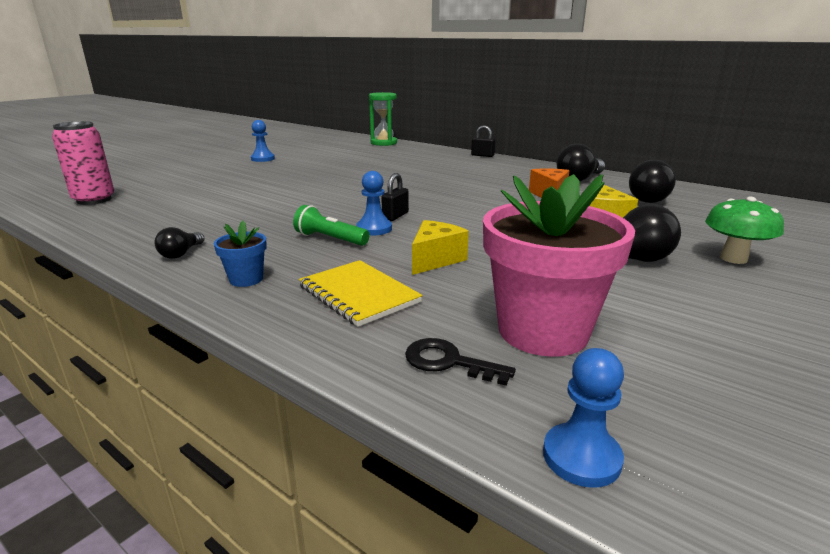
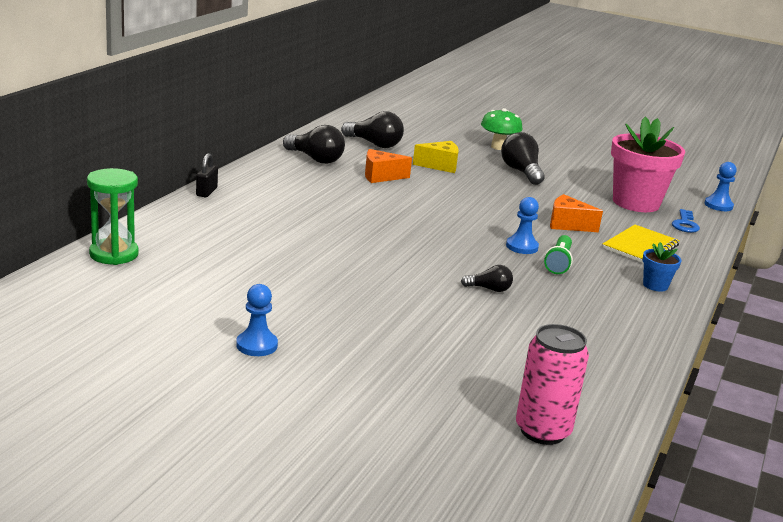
camera: 105 degrees left, 0 degrees up
black light bulb [155,227,204,259] -> black light bulb moved to [461,265,513,292]
black padlock [381,173,409,221] -> none
black key [405,338,516,386] -> blue key [672,209,700,233]
yellow cheese [412,220,469,275] -> orange cheese [550,194,603,232]

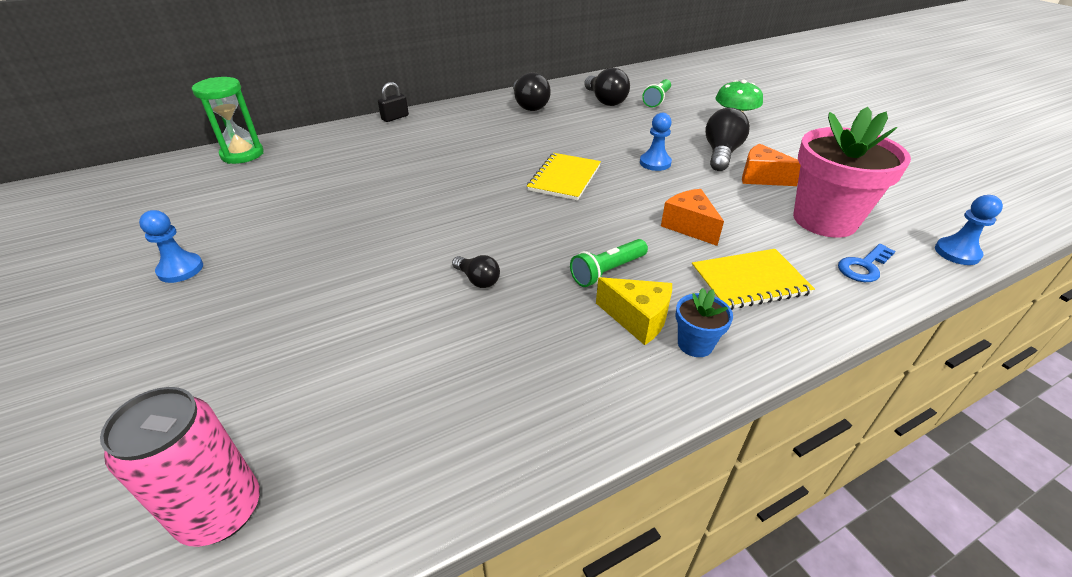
camera: 40 degrees right, 15 degrees up
orange cheese [365,149,412,183] -> orange cheese moved to [742,143,800,186]
yellow cheese [413,141,459,173] -> yellow cheese moved to [596,277,672,345]
blue pawn [506,197,539,254] -> blue pawn moved to [640,113,672,171]
none -> yellow notebook [527,153,601,201]
none -> green flashlight [642,79,671,107]

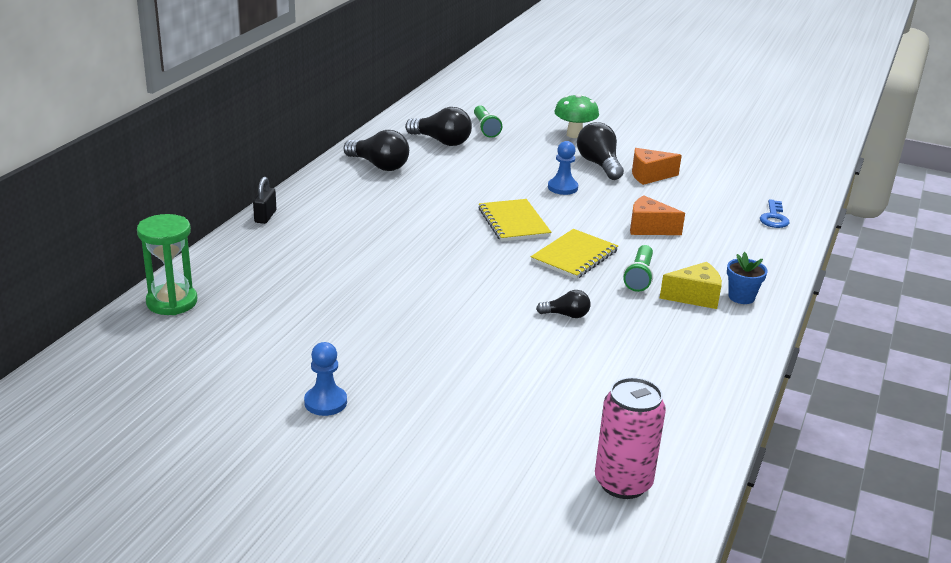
camera: 40 degrees left, 10 degrees down
yellow notebook [692,249,815,310] -> yellow notebook moved to [531,229,618,279]
pink flower pot [793,107,911,238] -> none
blue pawn [935,195,1003,265] -> none

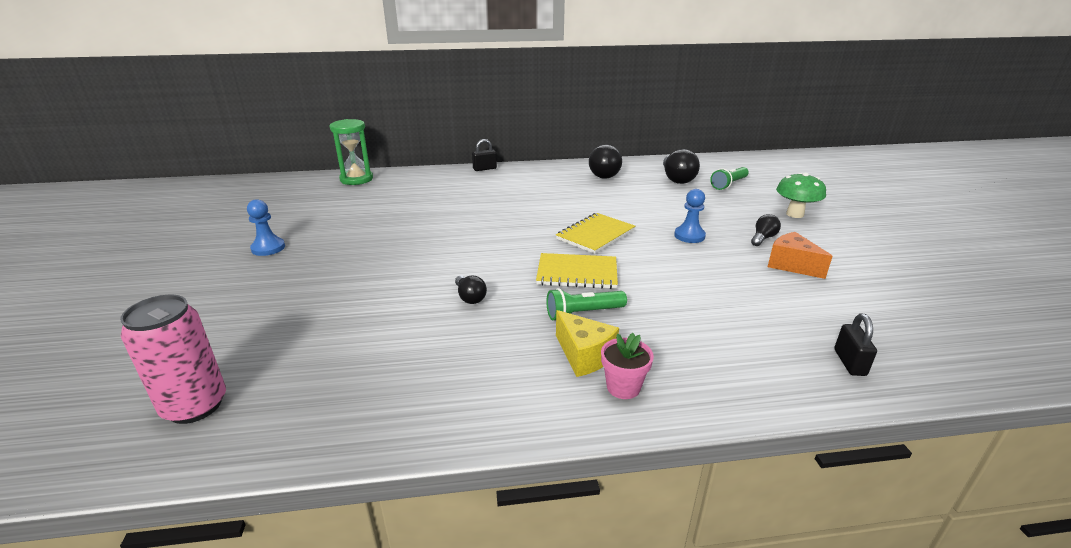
camera: 60 degrees right, 0 degrees up
black light bulb [577,122,624,180] -> black light bulb [751,214,781,246], size x0.56
orange cheese [630,195,685,235] -> none
blue flower pot [727,252,768,304] -> pink flower pot [601,333,654,399]
blue key [760,199,790,228] -> black padlock [835,314,877,376]

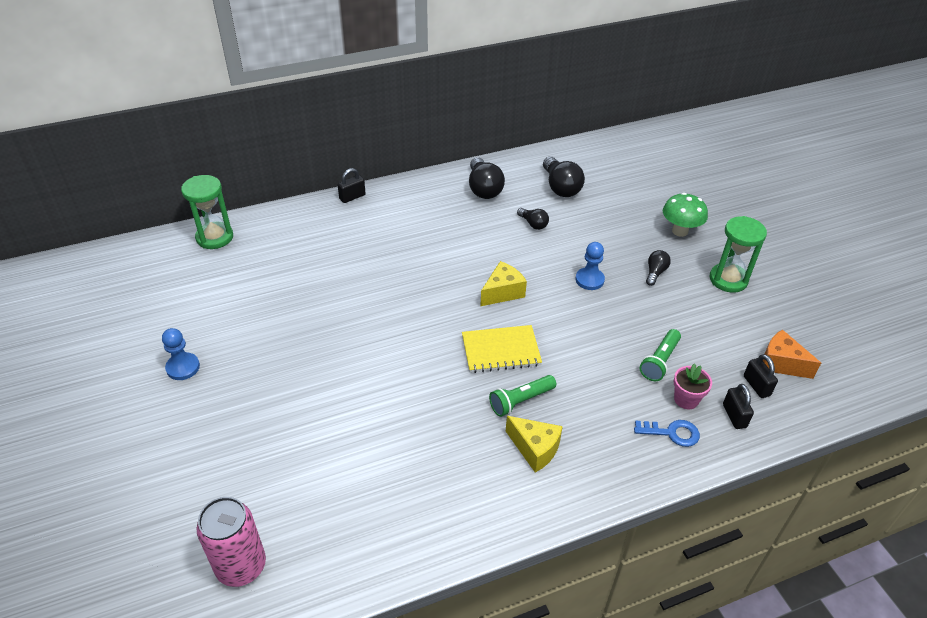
camera: 15 degrees left, 15 degrees up
black light bulb [455,275,487,304] -> black light bulb moved to [517,208,549,230]
yellow notebook [556,213,635,254] -> yellow cheese [480,261,527,307]
pink flower pot [601,333,654,399] -> pink flower pot moved to [673,364,712,409]
green flashlight [710,167,749,190] -> green flashlight moved to [640,329,681,381]
orange cheese [768,232,833,279] -> orange cheese moved to [762,329,821,379]
none -> blue key [634,420,700,447]
none -> green hourglass [710,216,767,293]
none -> black padlock [744,354,778,398]

